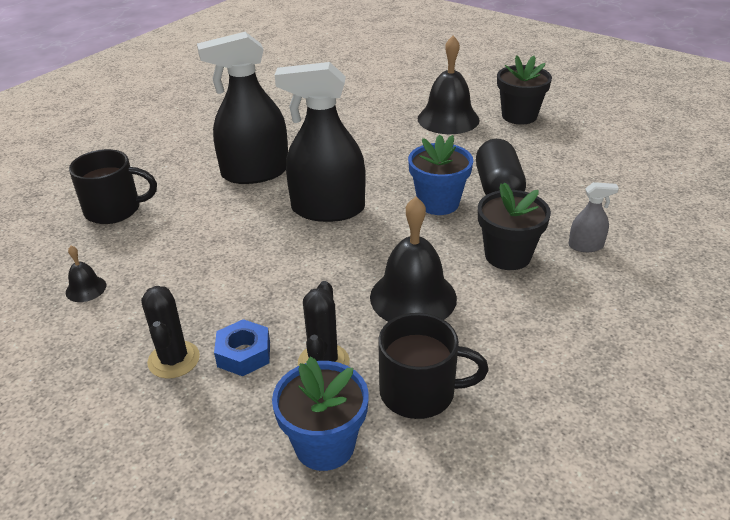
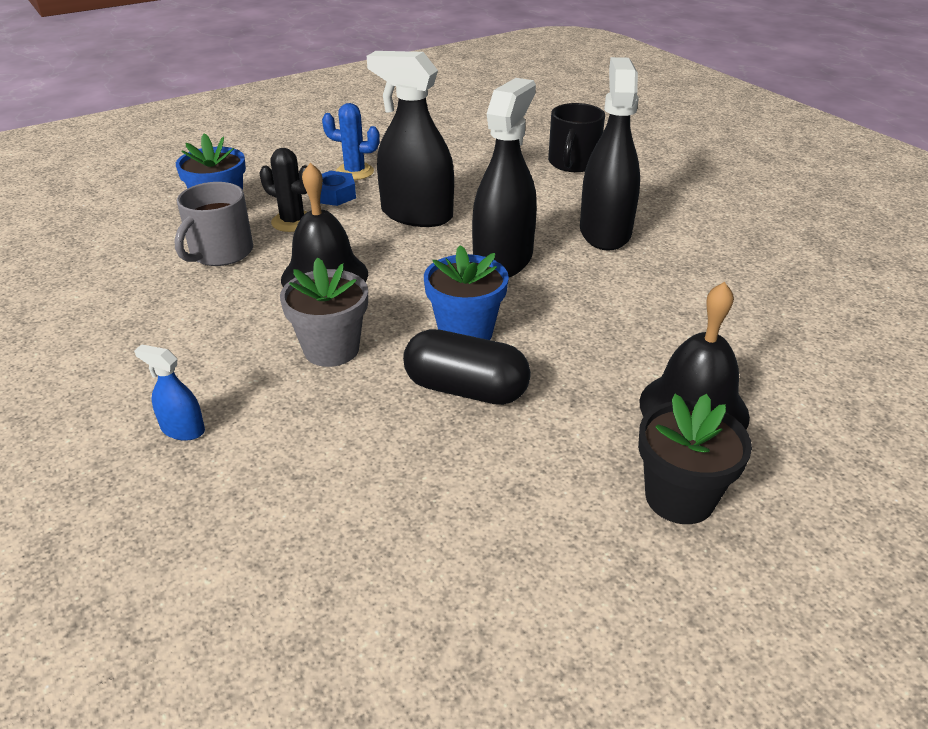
camera: 110 degrees right, 0 degrees up
black bell [66,246,106,302] -> none
black cactus [141,286,200,379] -> blue cactus [322,103,380,180]
black mug [378,313,489,419] -> grey mug [174,182,253,266]
black flower pot [478,182,551,270] -> grey flower pot [280,257,368,367]
grey spray bottle [568,182,619,252] -> none
none -> blue spray bottle [134,344,205,441]
none -> black spray bottle [367,51,454,227]

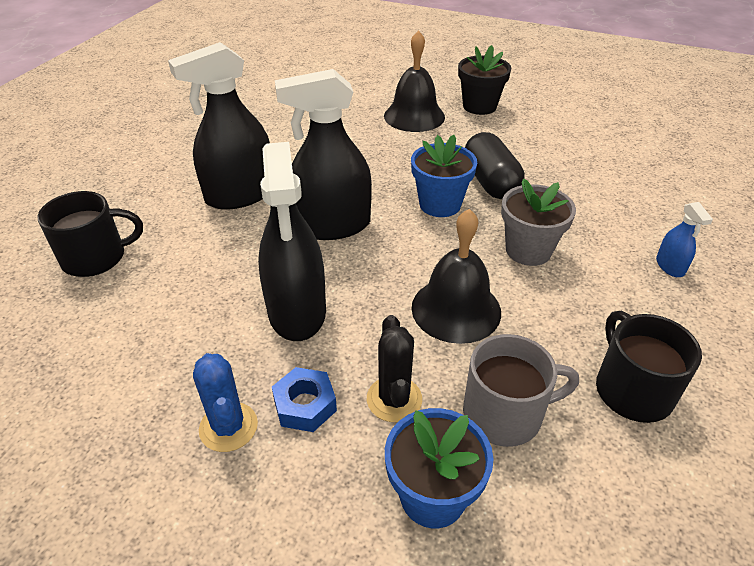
camera: 125 degrees left, 5 degrees up
none -> black mug [596,311,702,423]

